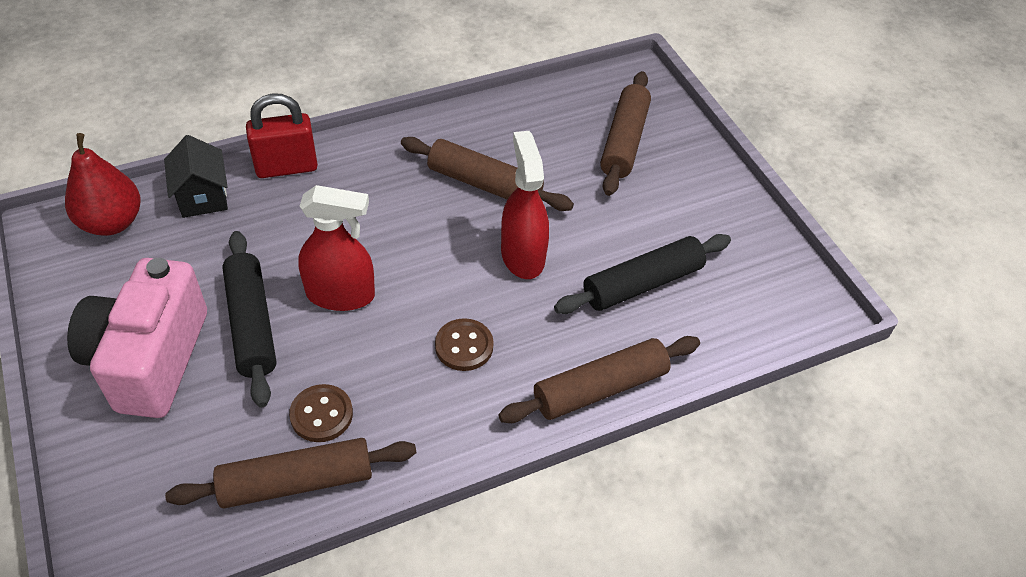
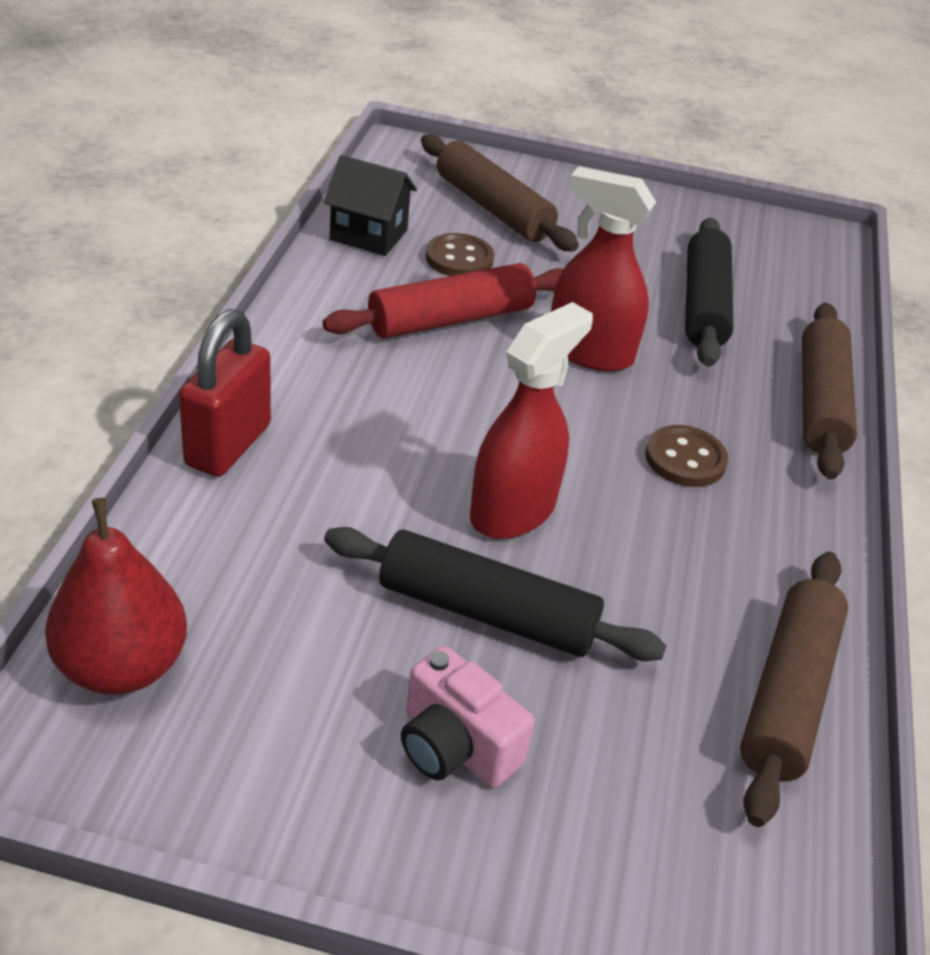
camera: 55 degrees left, 10 degrees down
pink camera [67,258,207,418] -> pink camera [401,646,535,788], size x0.53
black house [164,135,228,218] -> black house moved to [324,155,417,256]
brown button [289,384,353,442] -> brown button moved to [426,233,494,276]
brown rolling pin [401,137,574,211] -> red rolling pin [323,263,564,338]

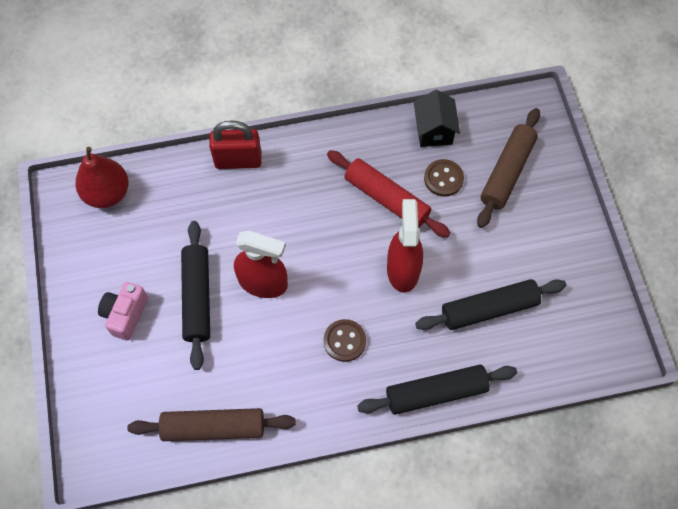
camera: 70 degrees right, 25 degrees up
brown rolling pin [802,303,857,479] -> black rolling pin [357,365,517,415]

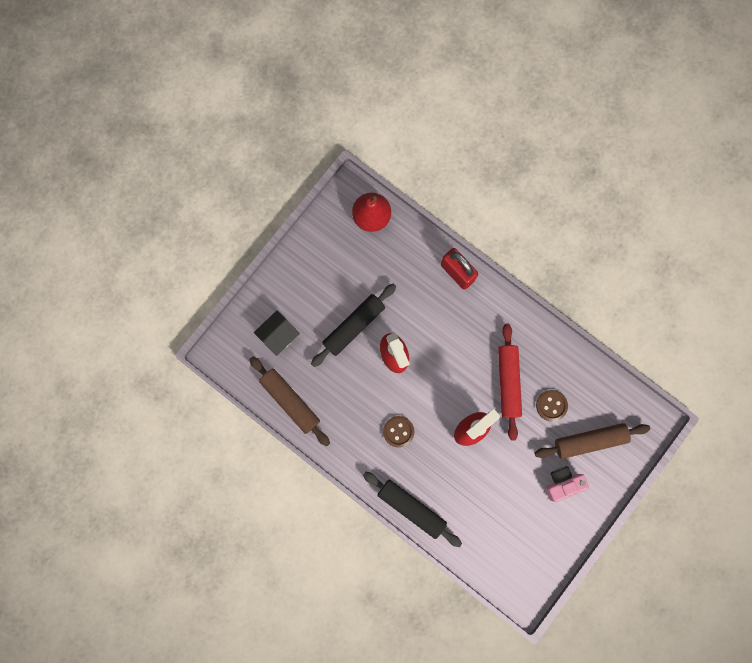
camera: 50 degrees right, 15 degrees up
pink camera [98,282,148,341] -> pink camera moved to [545,466,589,502]
black house [414,90,460,147] -> black house moved to [254,310,300,356]
black rolling pin [415,279,566,330] -> none

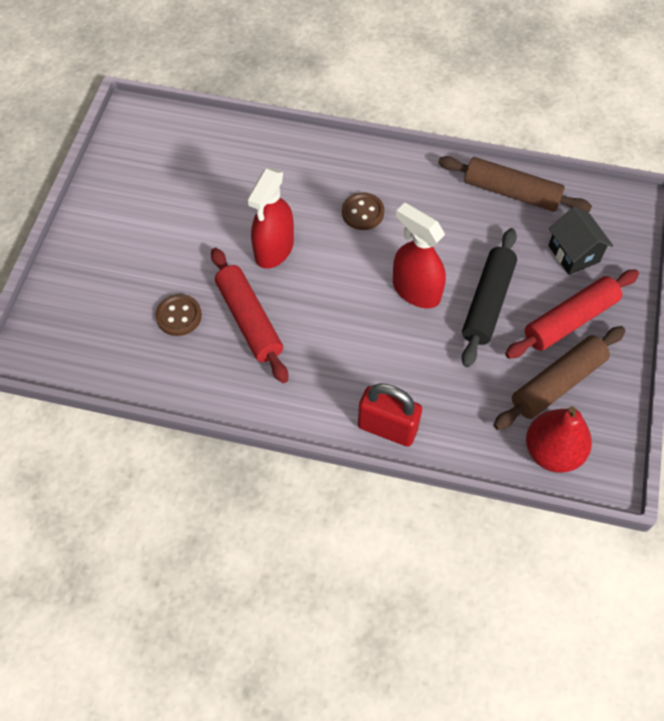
camera: 155 degrees right, 20 degrees down
black house [254,310,300,356] -> black house turned 45 degrees counterclockwise [548,207,613,275]
black rolling pin [363,471,462,547] -> none
brown rolling pin [535,423,650,459] -> brown rolling pin moved to [494,326,626,430]
pink camera [545,466,589,502] -> none
none -> red rolling pin [505,270,639,359]

